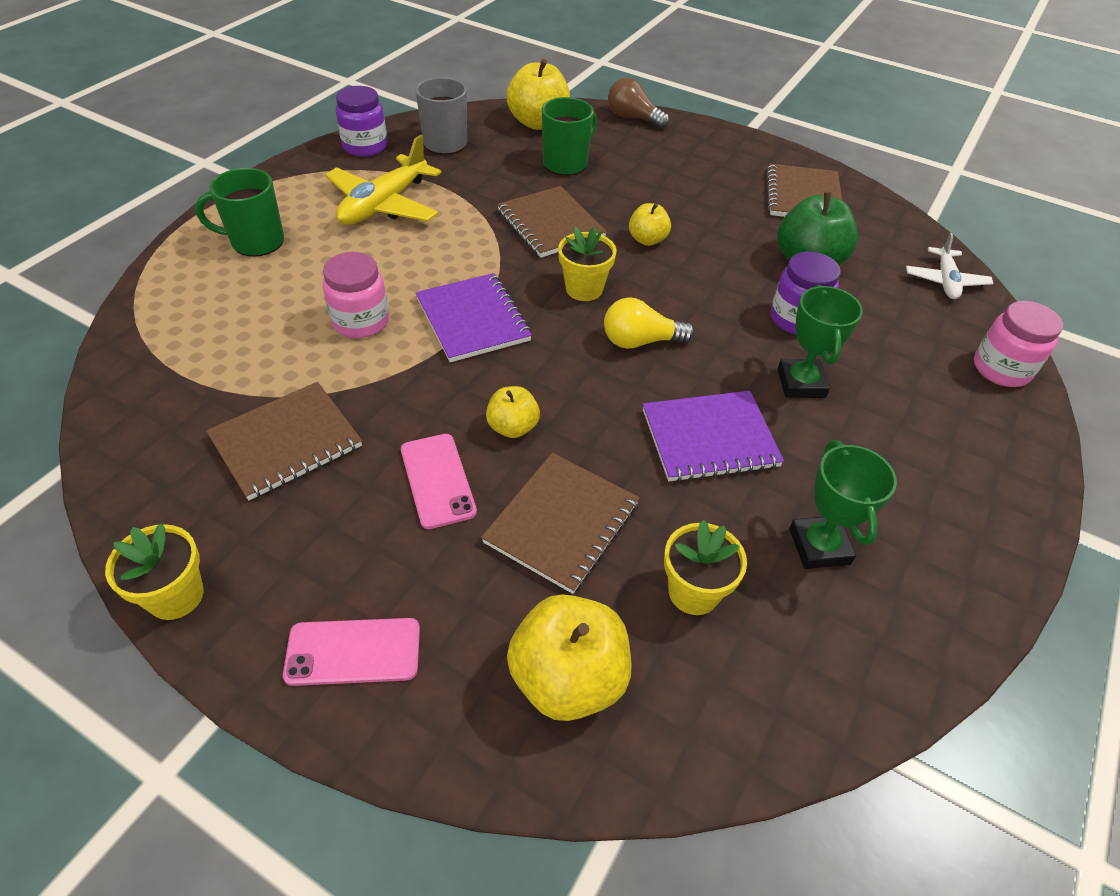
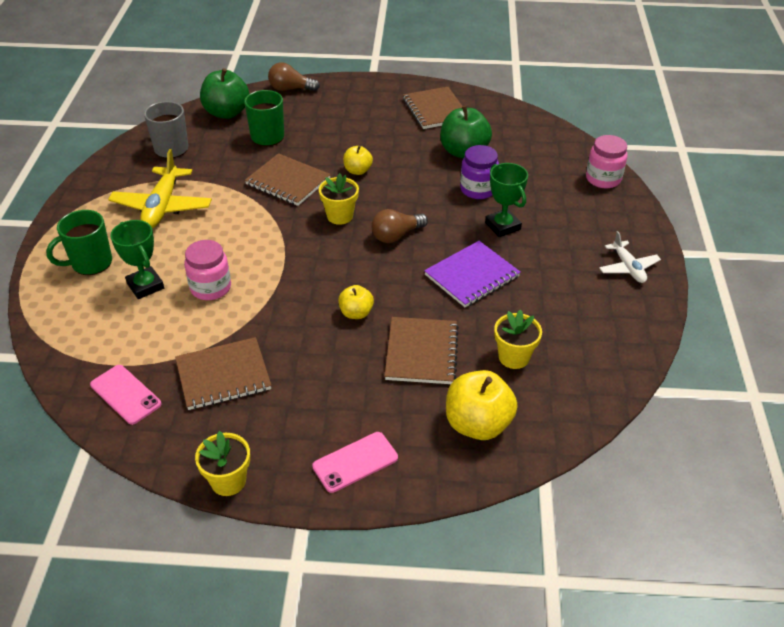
camera: 25 degrees left, 5 degrees down
brown notebook [206,382,362,500] -> brown notebook turned 45 degrees clockwise [175,337,272,410]
purple jar [336,86,387,157] -> none
pink phone [401,434,477,529] -> pink phone moved to [90,365,162,425]
purple notebook [416,273,532,362] -> none
yellow apple [506,59,570,130] -> green apple [200,68,249,119]
yellow light bulb [604,297,695,349] -> brown light bulb [371,209,428,243]
green trophy [789,440,897,569] -> green trophy moved to [110,220,164,299]
white plane [906,233,993,299] -> white plane moved to [599,231,661,283]

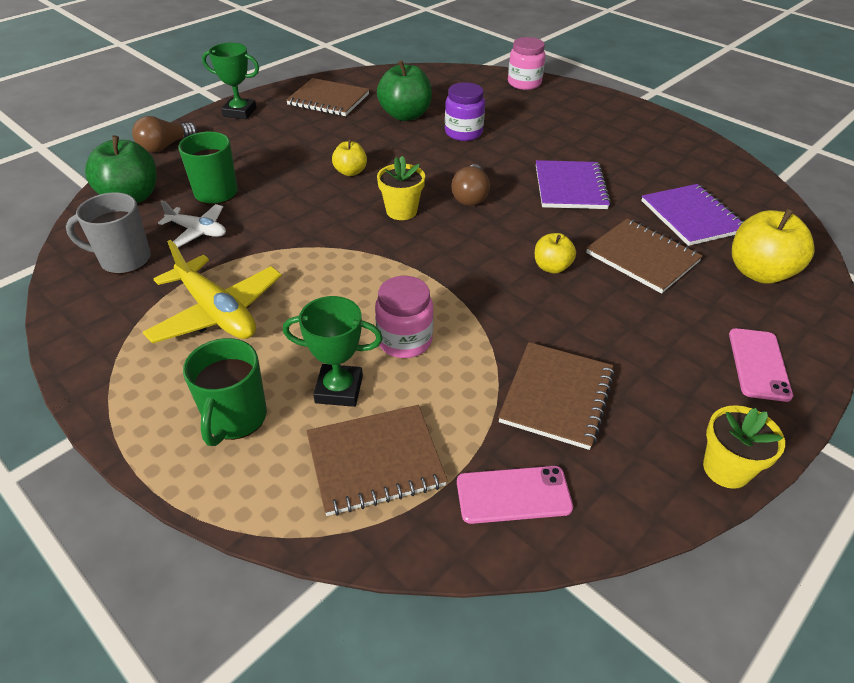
camera: 50 degrees left, 0 degrees up
brown notebook [245,153,331,206] -> brown notebook moved to [307,405,448,516]
green trophy [485,163,528,237] -> green trophy moved to [202,43,259,119]
yellow flower pot [494,309,542,369] -> purple notebook [641,184,744,246]
white plane [599,231,661,283] -> white plane moved to [158,201,226,248]

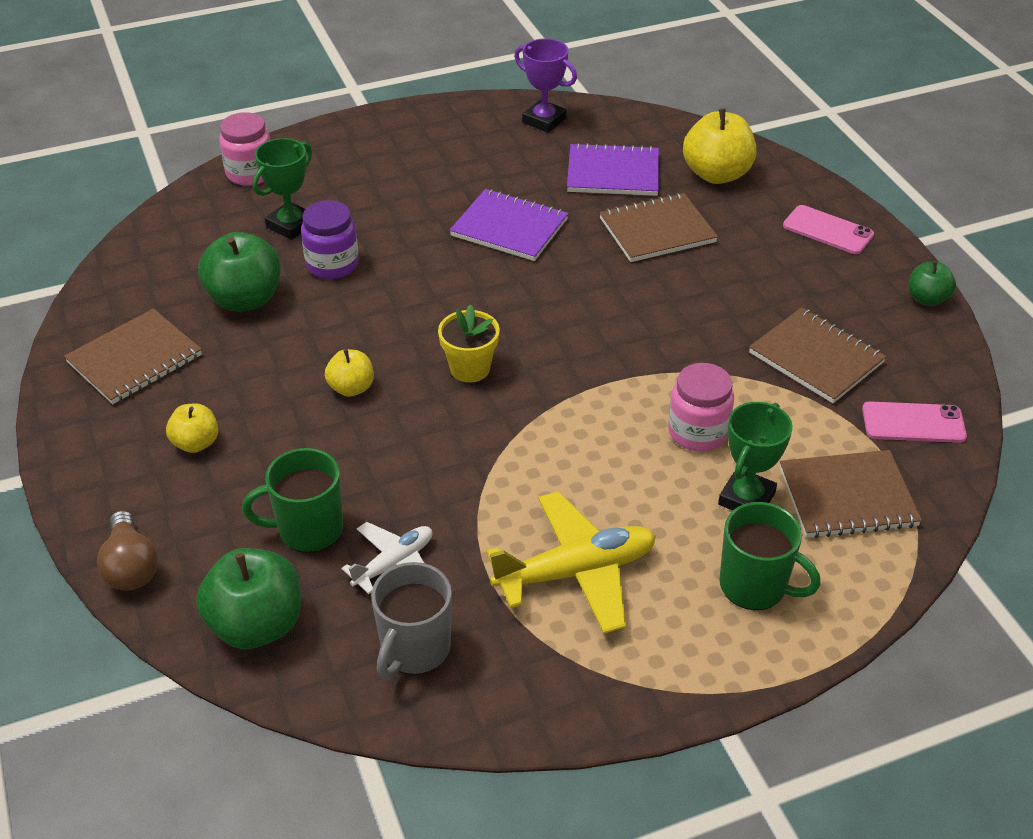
camera: 65 degrees left, 0 degrees up
green trophy [202,43,259,119] -> green trophy moved to [252,138,312,240]
brown notebook [307,405,448,516] -> brown notebook turned 75 degrees clockwise [780,450,922,538]
brown light bulb [451,164,490,206] -> none
pink phone [457,466,573,524] -> pink phone turned 75 degrees clockwise [862,401,967,443]
yellow apple [535,233,576,273] -> yellow apple moved to [166,403,218,453]
yellow flower pot [703,405,785,489] -> green apple [909,261,956,306]
none -> purple trophy [514,38,577,133]

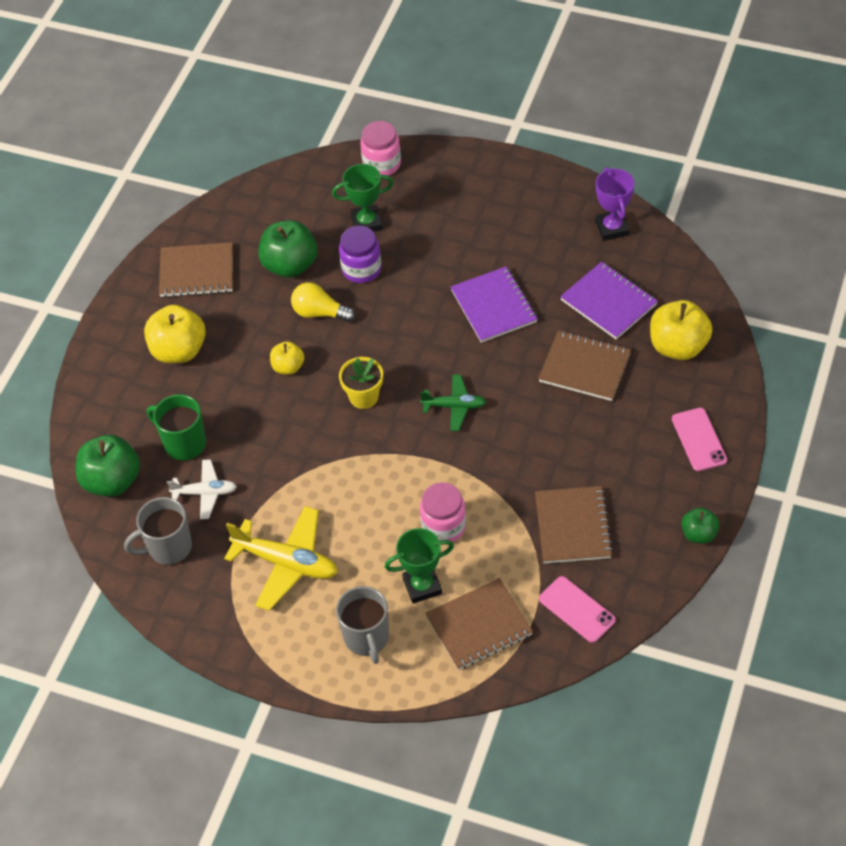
camera: 45 degrees right, 10 degrees up
brown light bulb [97,511,158,590] -> none
yellow apple [166,403,218,453] -> yellow apple [144,305,206,363], size x1.77
green mug [719,502,821,610] -> grey mug [336,586,389,664]
brown notebook [780,450,922,538] -> brown notebook turned 60 degrees counterclockwise [425,578,533,670]
none -> yellow light bulb [291,282,355,322]
none -> green plane [420,375,486,431]

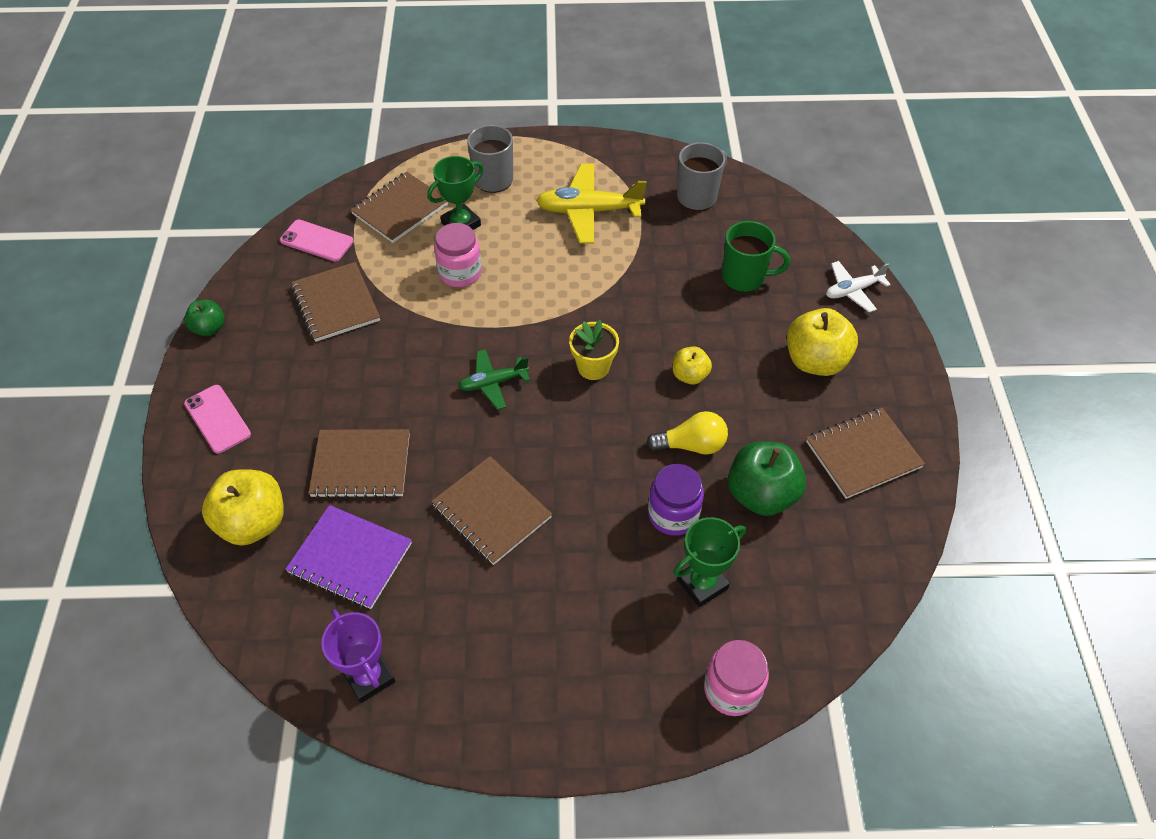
camera: 155 degrees right, 0 degrees up
green apple [76,435,140,497] -> none
white plane [167,459,237,519] -> white plane moved to [826,261,891,312]
purple notebook [451,267,537,343] -> brown notebook [431,456,552,565]

